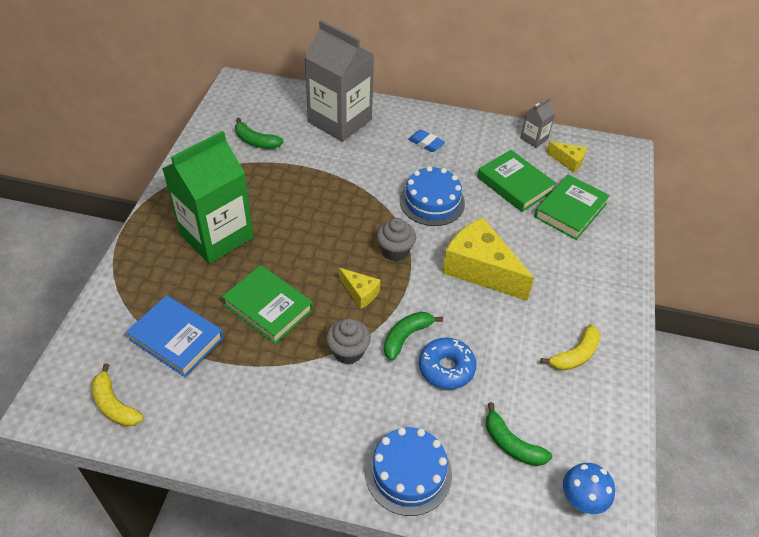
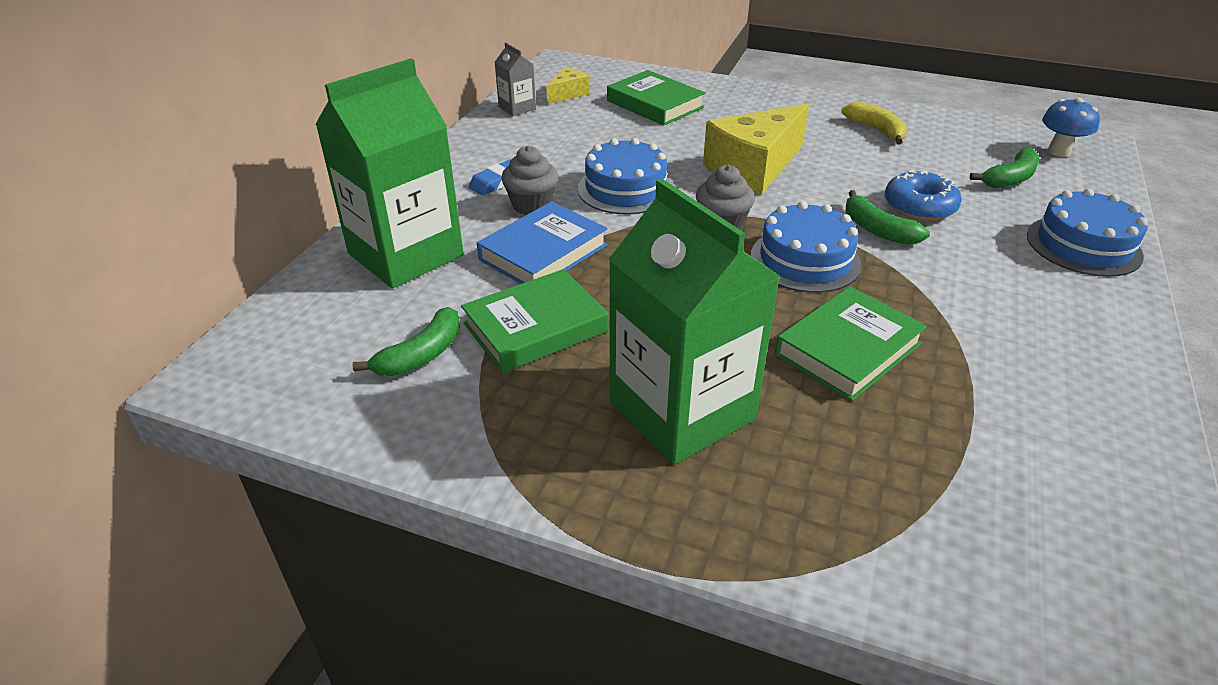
camera: 80 degrees left, 10 degrees down
yellow banana [91,363,144,427] -> none
blue book [126,295,224,377] -> blue book moved to [477,201,607,284]
grey carton [304,20,374,142] -> green carton [315,58,464,289]
grey cupcake [326,318,371,364] -> grey cupcake moved to [501,146,558,215]
yellow cheese [339,268,380,309] -> blue cake [751,201,861,293]
green book [477,150,556,212] -> green book moved to [461,269,608,373]

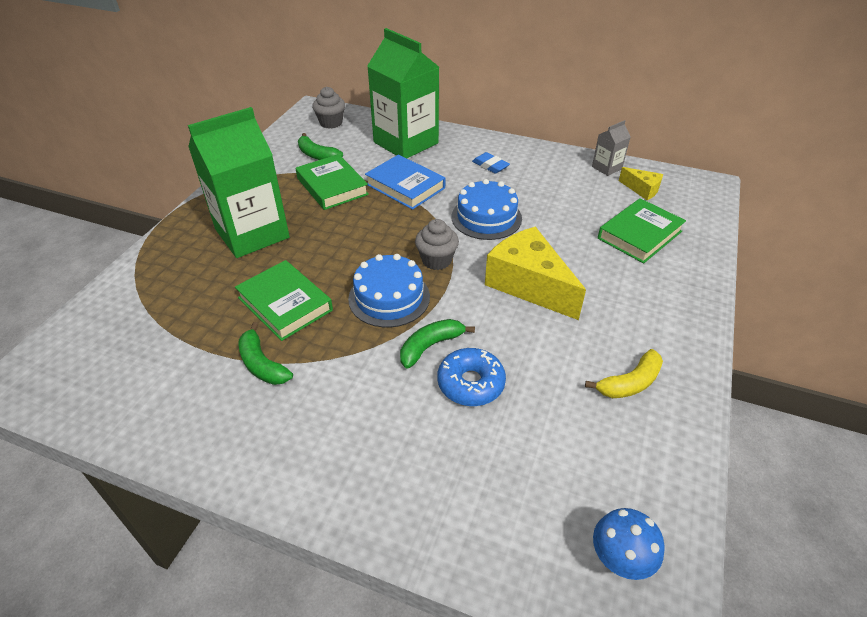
camera: 90 degrees right, 5 degrees up
grey cupcake [501,146,558,215] -> grey cupcake moved to [312,87,345,128]
green banana [970,148,1039,188] -> green banana moved to [238,322,293,385]
blue cake [1027,188,1148,277] -> none

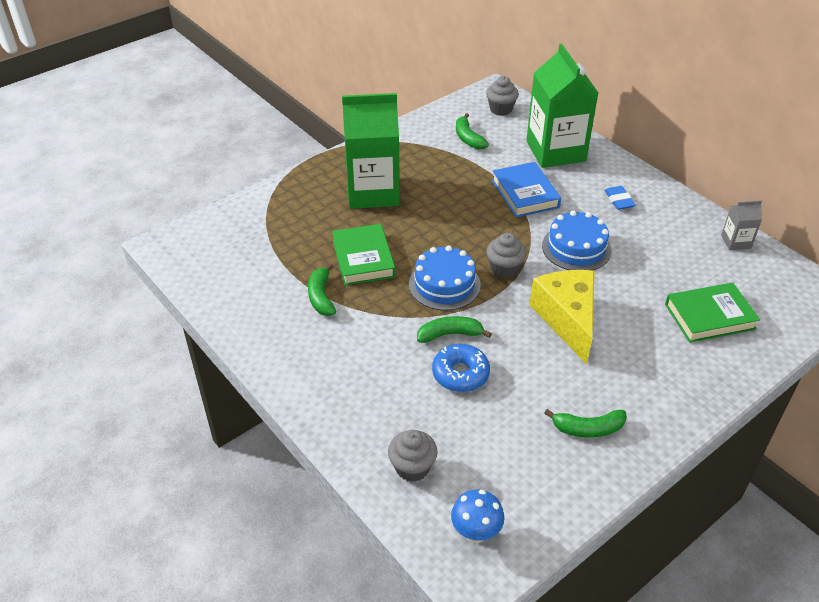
camera: 30 degrees right, 0 degrees up
green book [296,154,369,210] -> none
yellow banana [585,349,663,398] -> green banana [544,409,627,438]
yellow cheese [619,167,663,200] -> none
none -> grey cupcake [388,430,438,482]

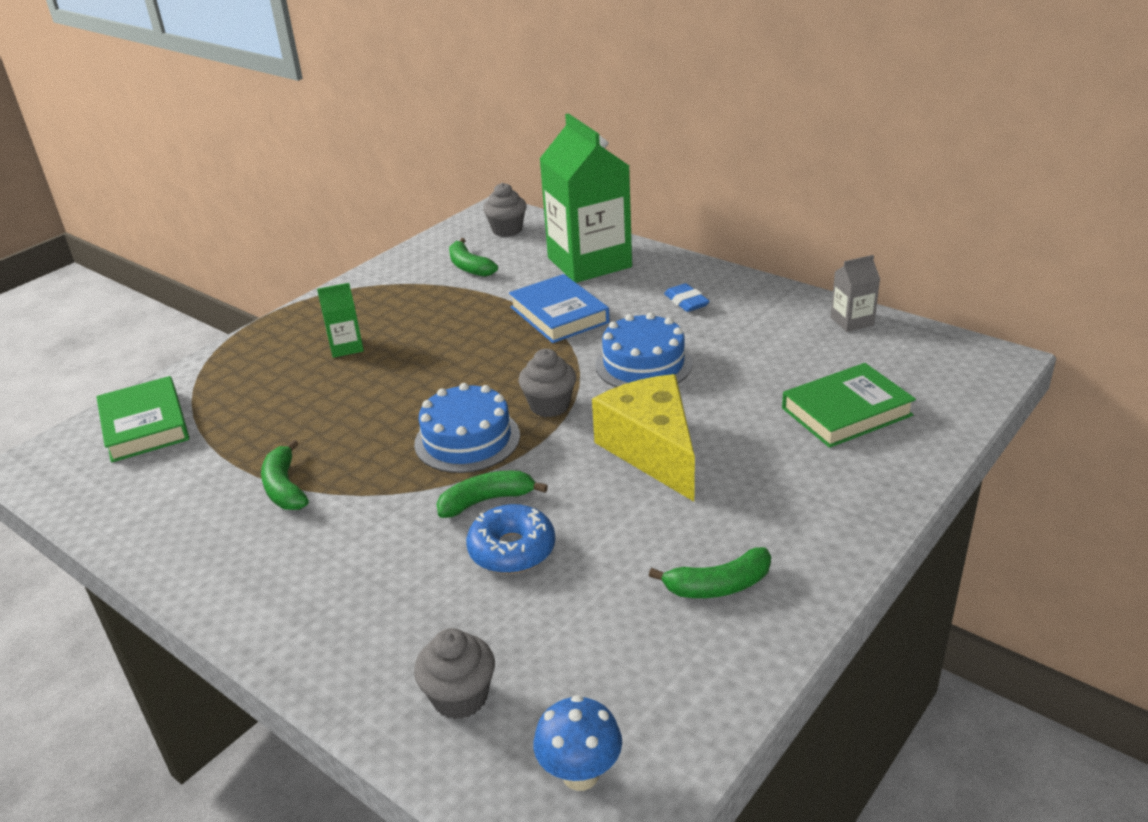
camera: 10 degrees left, 10 degrees down
green book [332,224,396,286] -> green book moved to [96,376,189,463]
green carton [342,93,400,209] -> green carton [317,283,364,358], size x0.44

